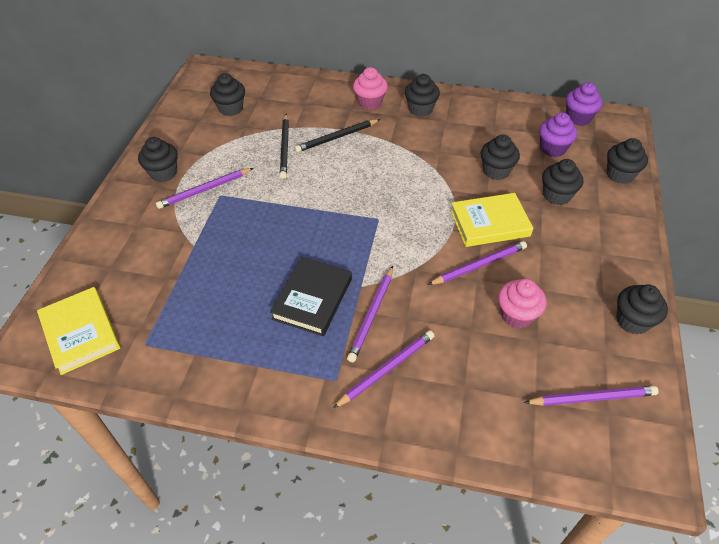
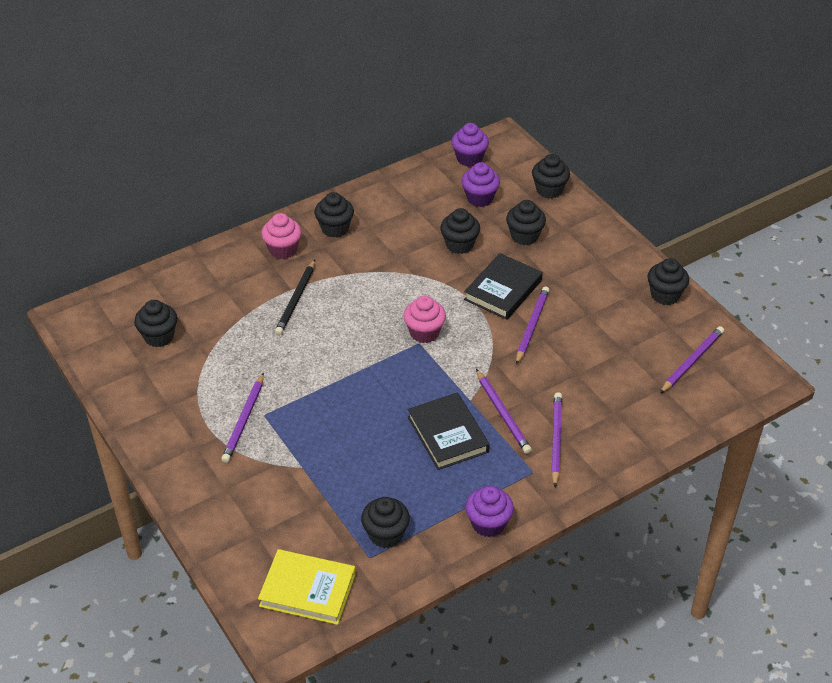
camera: 45 degrees left, 5 degrees down
black cupcake [138,137,178,182] -> black cupcake moved to [361,497,410,548]
black pencil [280,114,289,179] -> none
yellow book [450,193,533,247] -> black book [464,253,542,320]
pink cupcake [498,279,547,328] -> pink cupcake moved to [403,296,446,343]
none -> purple cupcake [465,486,514,537]

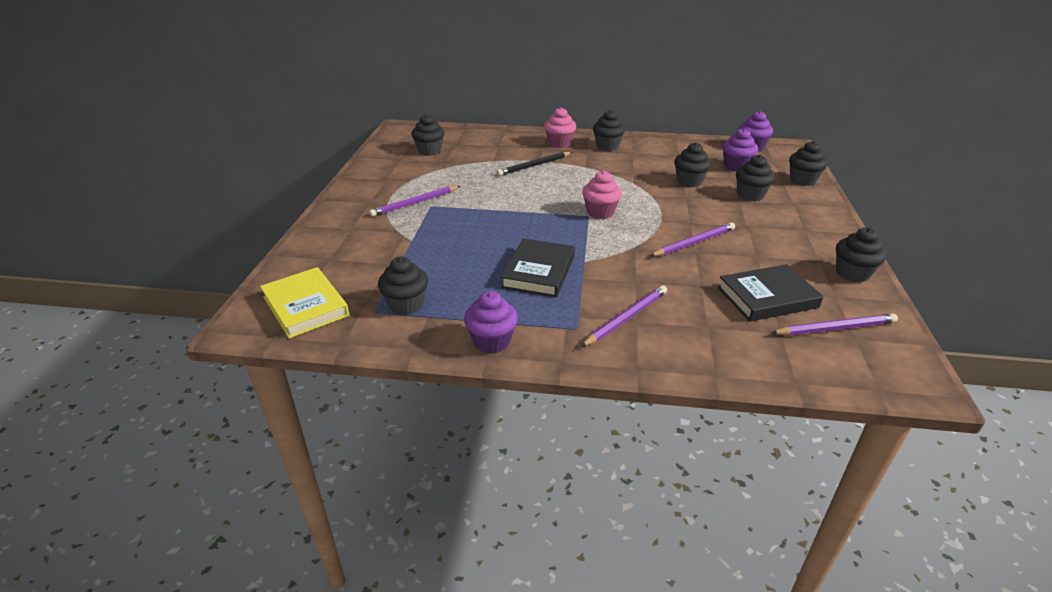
camera: 40 degrees right, 10 degrees down
black book [464,253,542,320] -> black book moved to [718,264,823,322]
purple pencil [476,369,532,454] -> none

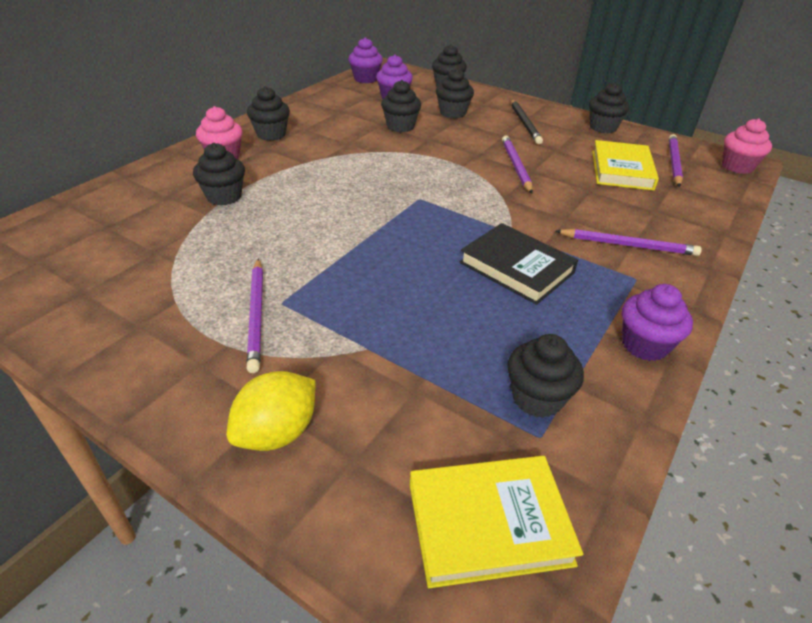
camera: 65 degrees left, 5 degrees up
black cupcake [411,114,445,156] -> black cupcake moved to [193,143,245,206]
black pencil [497,152,572,176] -> black pencil moved to [511,99,543,144]
purple pencil [581,285,667,347] -> purple pencil turned 120 degrees clockwise [556,229,702,256]
pink cupcake [582,171,622,219] -> pink cupcake moved to [722,118,772,174]
black book [718,264,823,322] -> yellow book [592,140,659,191]
none -> yellow lemon [227,371,315,451]

